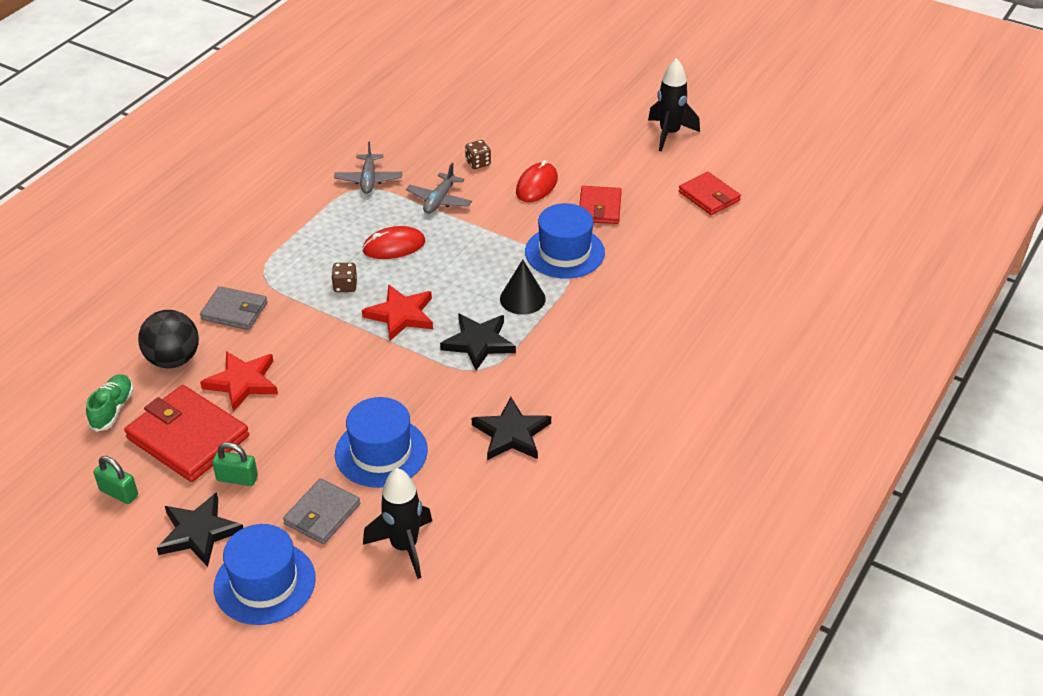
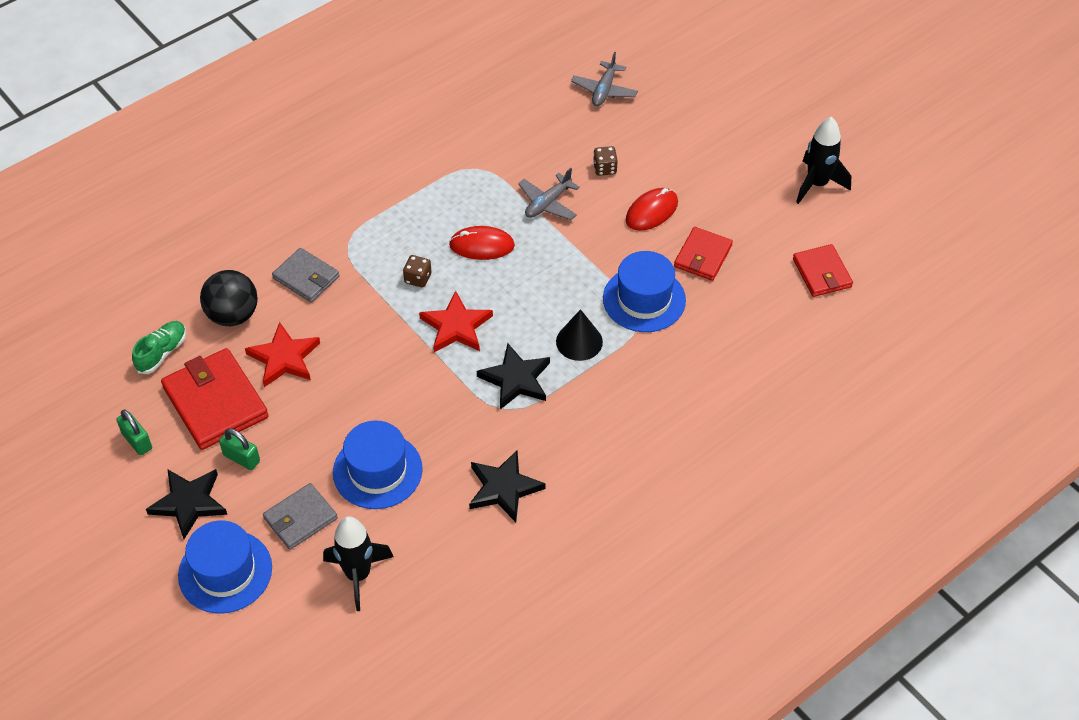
camera: 20 degrees right, 10 degrees up
grey plane [334,142,402,194] -> grey plane moved to [571,52,638,106]

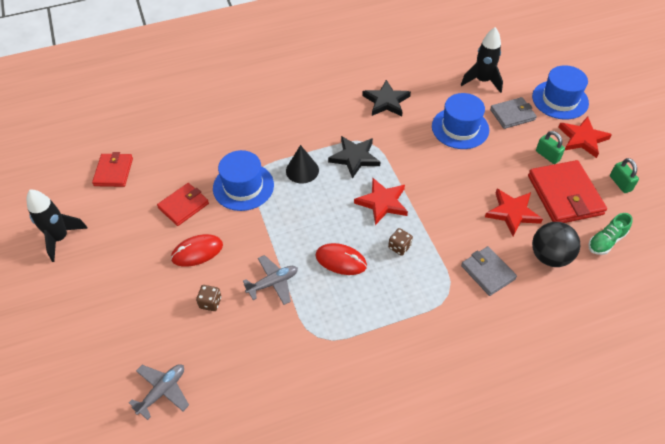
camera: 160 degrees left, 0 degrees up
black star [146,469,227,539] -> red star [558,117,612,158]

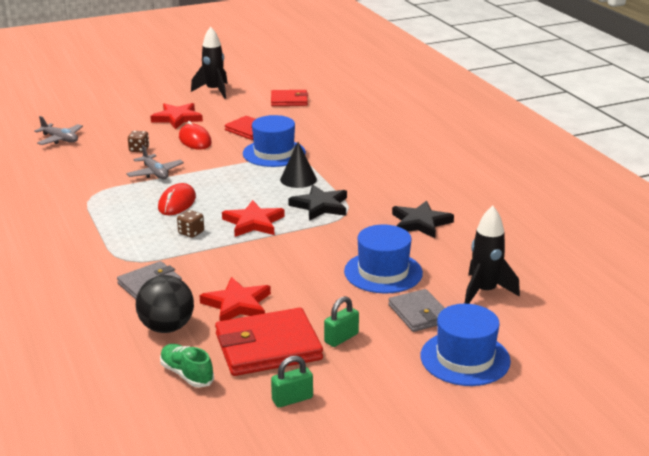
camera: 85 degrees right, 25 degrees down
red star [558,117,612,158] -> red star moved to [150,103,203,129]

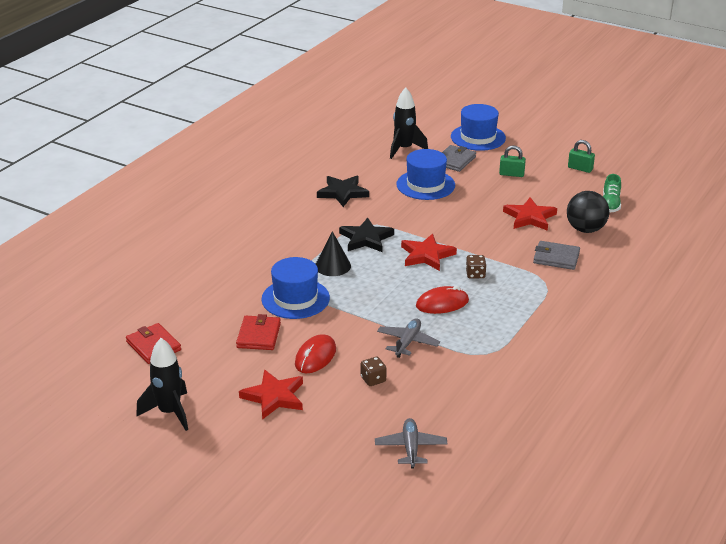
camera: 125 degrees left, 5 degrees up
red wallet [215,308,323,376] -> none

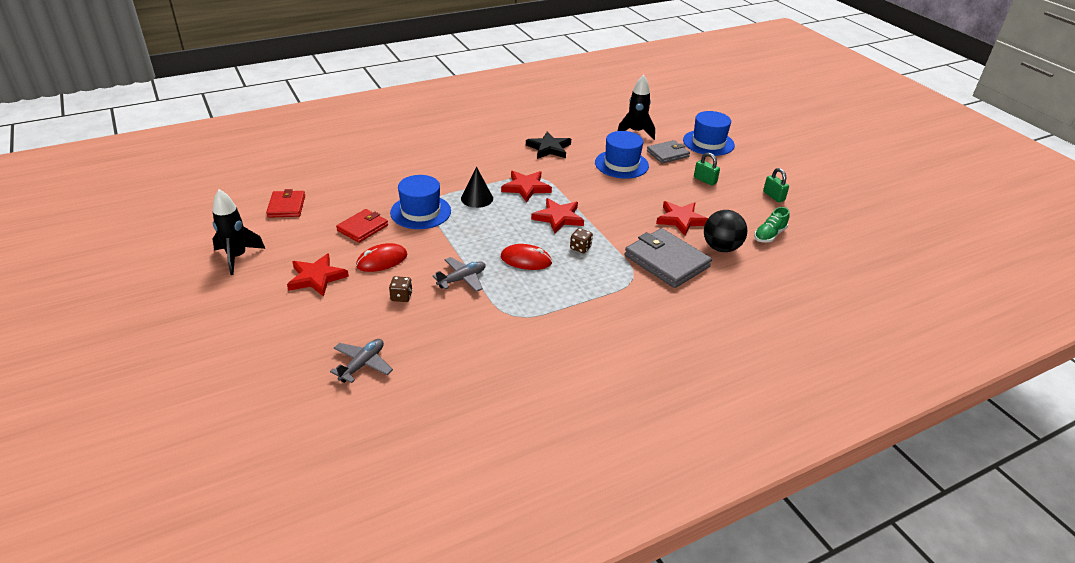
camera: 30 degrees right, 5 degrees up
black star [339,218,394,252] -> red star [501,171,552,202]
grey wallet [533,241,580,270] -> grey wallet [625,228,712,288], size x1.64

